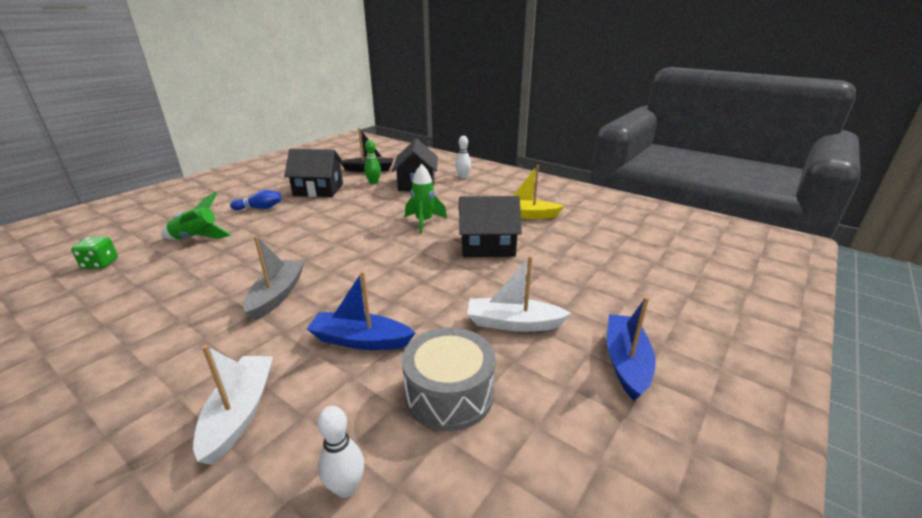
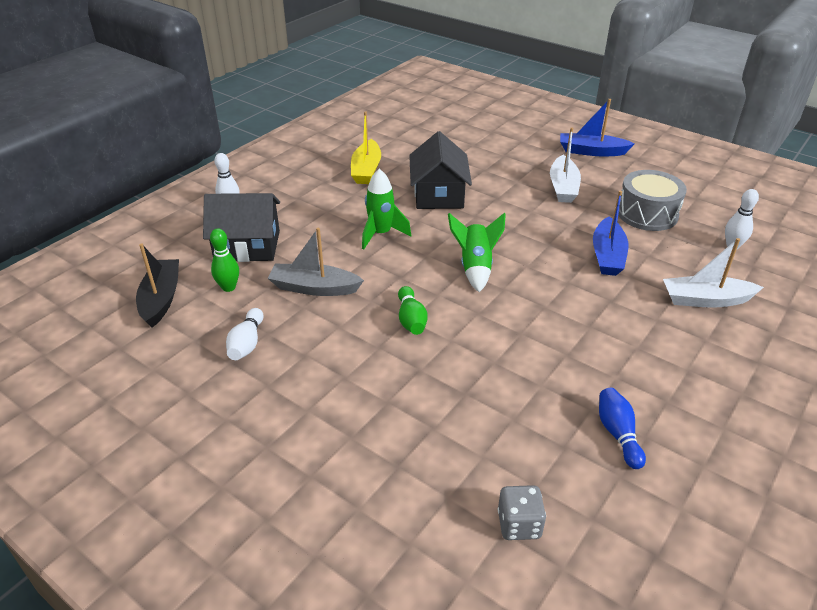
camera: 90 degrees left, 10 degrees up
green dice [71,237,118,269] -> grey dice [498,485,546,540]
green rocket [161,192,232,240] -> green rocket moved to [448,213,506,292]
blue bowling pin [230,190,282,210] -> blue bowling pin moved to [599,388,646,469]
grey boat [243,236,305,321] -> grey boat moved to [268,228,364,296]
black house [284,149,344,197] -> white bowling pin [226,308,264,360]
none -> green bowling pin [398,286,428,335]

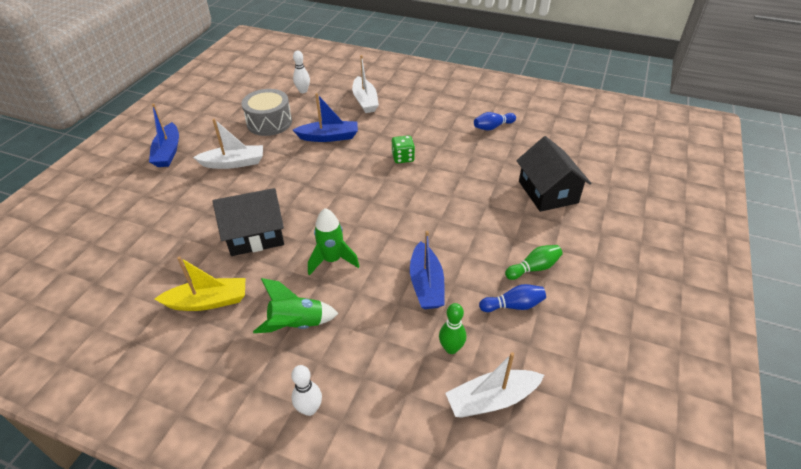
camera: 105 degrees left, 5 degrees up
black boat [136,243,179,328] -> white boat [445,352,544,418]
black house [203,193,280,262] -> black house moved to [516,136,591,212]
white bowling pin [226,308,264,360] -> blue bowling pin [479,284,546,312]
grey boat [268,228,364,296] -> blue boat [410,231,445,309]
green bowling pin [398,286,428,335] -> green bowling pin moved to [505,245,563,280]
green rocket [448,213,506,292] -> green rocket moved to [253,278,339,333]
grey dice [498,485,546,540] -> none
none -> green dice [392,135,415,163]

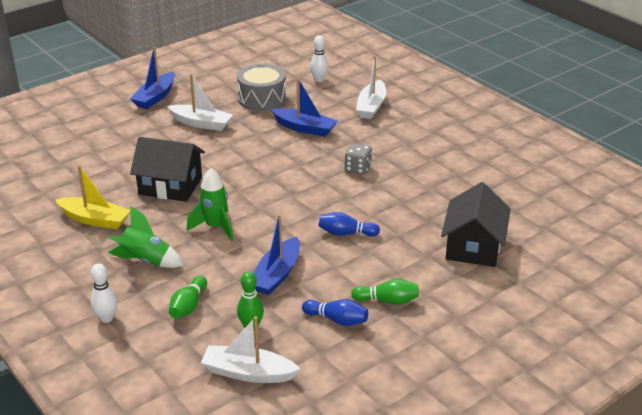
camera: 30 degrees right, 10 degrees down
green dice [392,135,415,163] -> grey dice [345,143,372,175]
blue bowling pin [474,112,516,131] -> blue bowling pin moved to [318,212,380,237]
none -> green bowling pin [169,276,207,319]

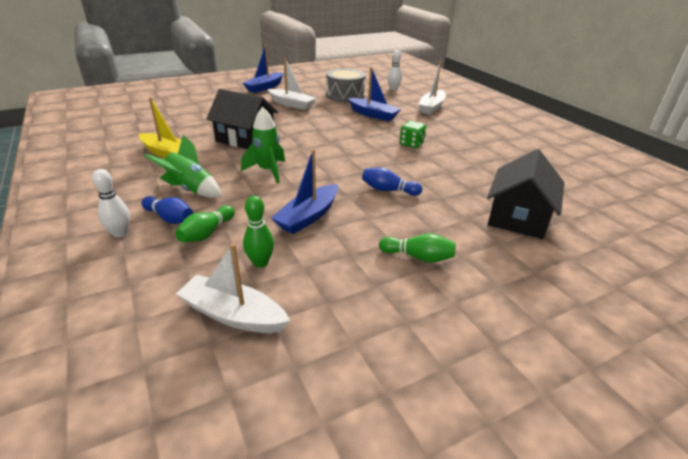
camera: 10 degrees right, 0 degrees up
blue bowling pin [302,299,368,326] -> blue bowling pin moved to [142,196,193,224]
grey dice [345,143,372,175] -> green dice [400,121,426,148]

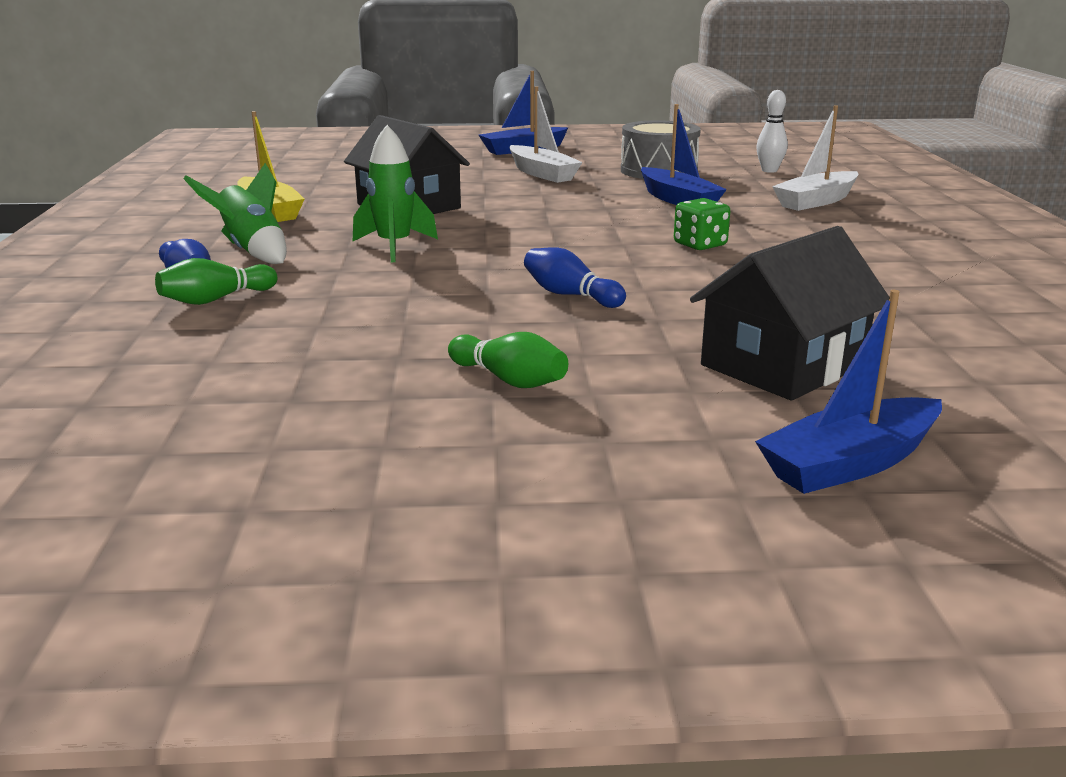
camera: 25 degrees right, 10 degrees down
white bowling pin [92,169,130,238] -> none
white boat [176,243,290,333] -> none
green bowling pin [243,196,274,268] -> none
blue boat [271,149,338,234] -> blue boat moved to [755,290,942,494]

